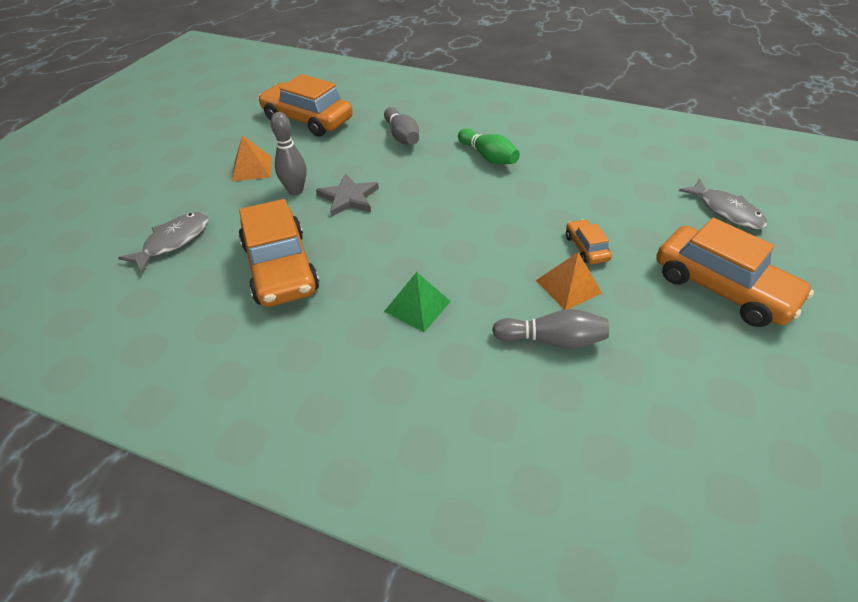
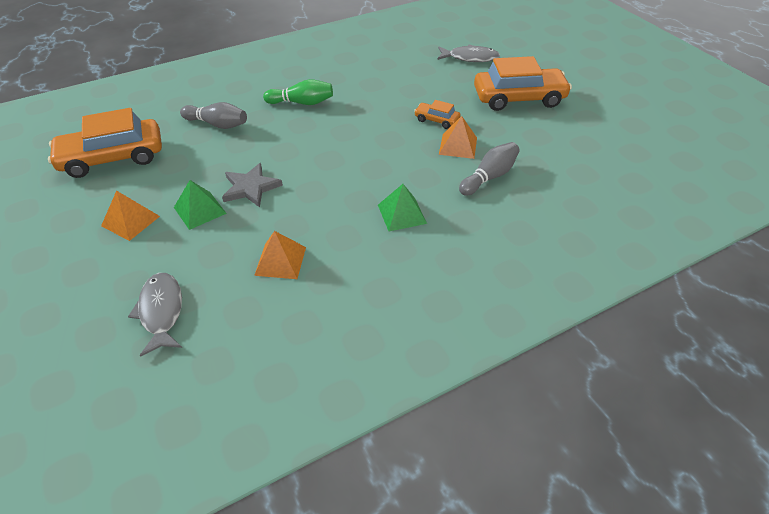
camera: 50 degrees left, 0 degrees up
orange car [239,199,319,307] -> orange pyramid [254,231,306,279]
grey bowling pin [270,112,307,195] -> green pyramid [174,180,227,230]

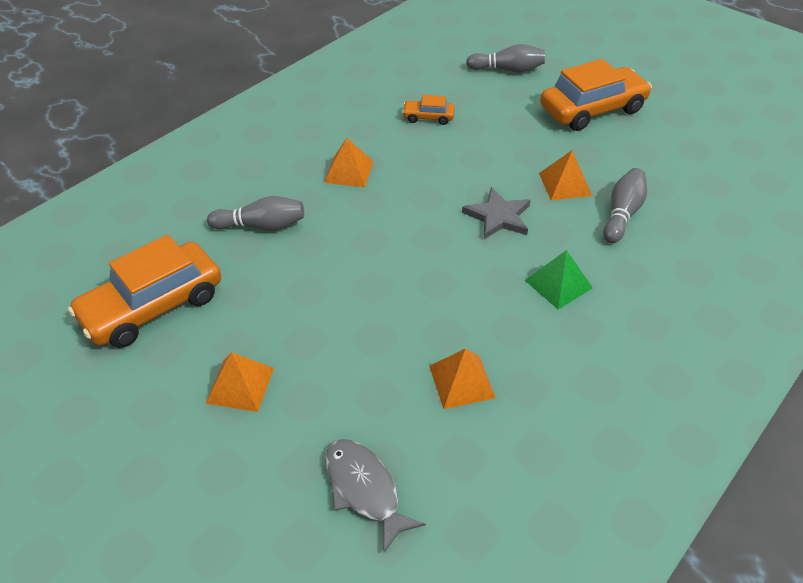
camera: 20 degrees left, 0 degrees up
green pyramid [174,180,227,230] -> none
grey star [222,163,283,207] -> grey star moved to [462,187,531,239]
green bowling pin [263,79,333,105] -> orange pyramid [324,138,373,187]
orange car [414,100,460,129] -> orange car moved to [402,95,455,125]
grey fish [437,44,500,62] -> grey bowling pin [466,44,545,73]

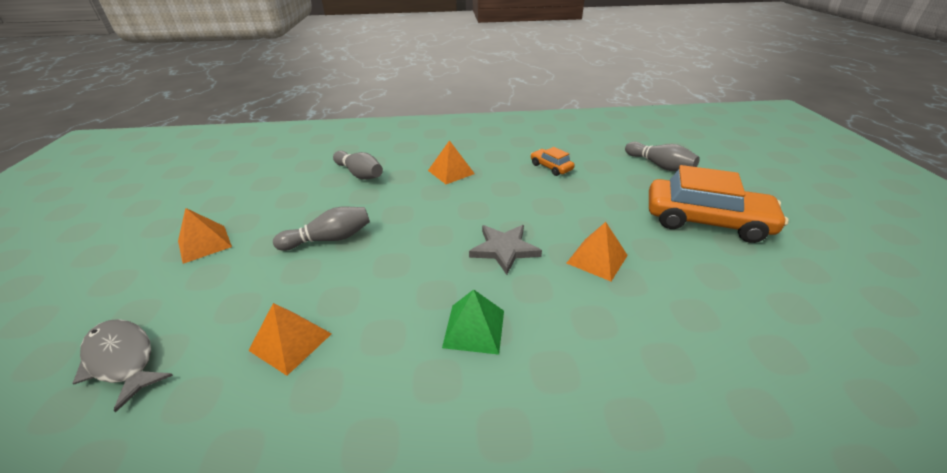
camera: 45 degrees right, 10 degrees down
orange car [68,235,221,348] -> none
grey fish [325,439,426,553] -> grey fish turned 60 degrees counterclockwise [73,319,173,413]
grey bowling pin [603,168,647,243] -> grey bowling pin moved to [273,207,370,251]

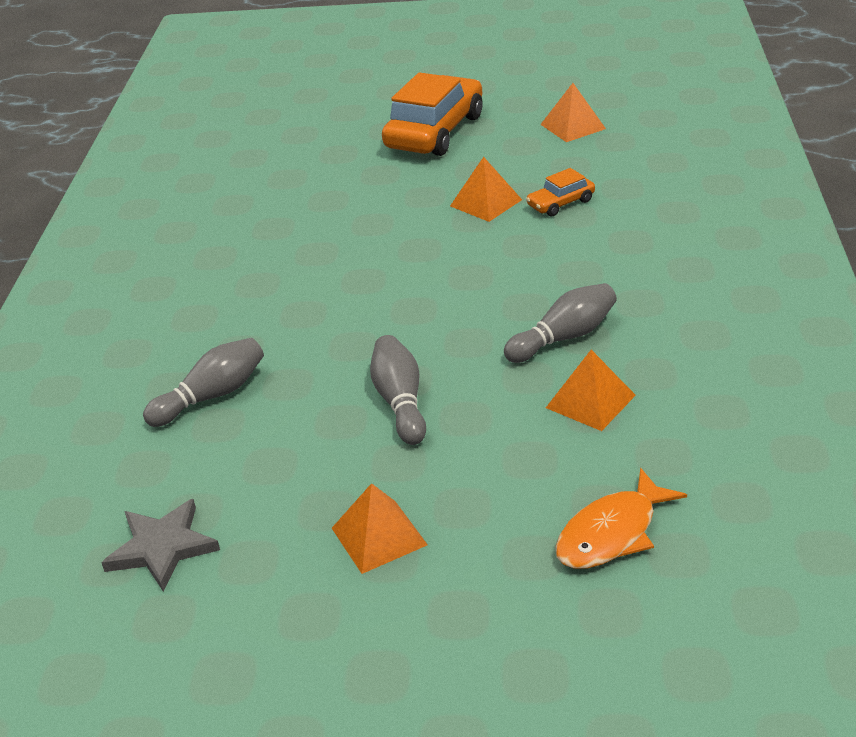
camera: 80 degrees left, 0 degrees up
grey fish [73,319,173,413] -> orange fish [555,468,687,569]
orange pyramid [428,140,475,184] -> orange pyramid moved to [540,83,606,142]
green pyramid [442,289,504,355] -> none
grey star [469,225,542,275] -> grey star moved to [101,499,220,592]
orange car [531,147,575,176] -> orange car moved to [526,168,595,216]
grey bowling pin [625,142,700,171] -> grey bowling pin moved to [504,283,617,363]

